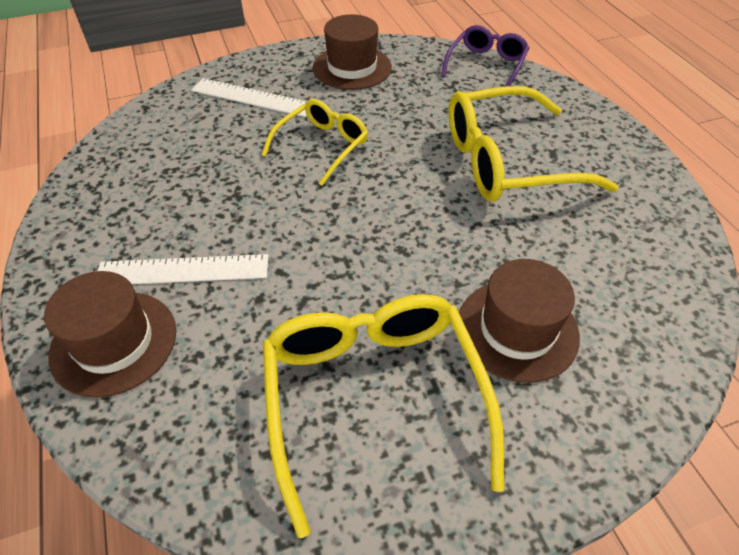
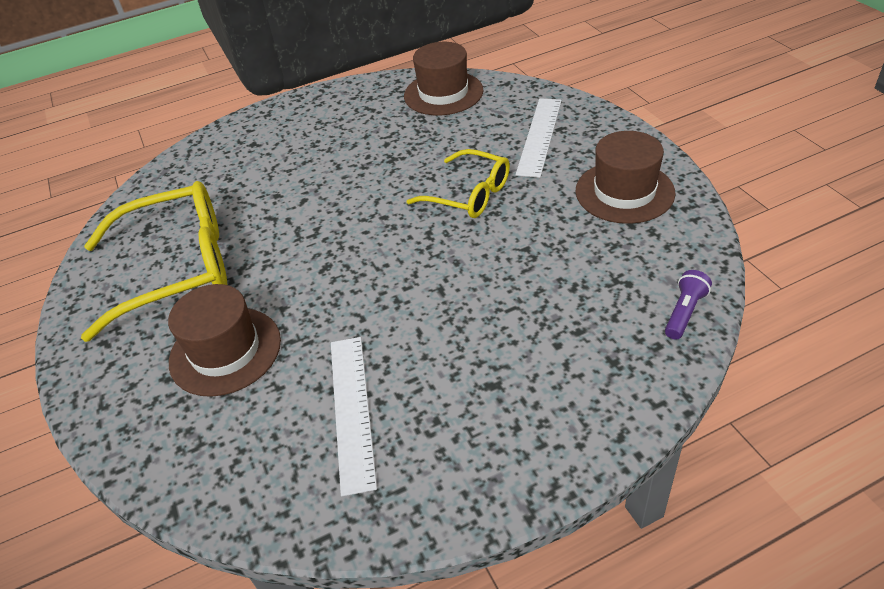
camera: 90 degrees right, 5 degrees down
brown hat [44,271,176,398] -> brown hat moved to [404,42,483,115]
white ruler [98,254,268,284] -> white ruler moved to [331,337,377,496]
purple glasses [441,25,529,87] -> purple flashlight [665,270,712,340]
yellow glasses [449,86,619,202] -> none

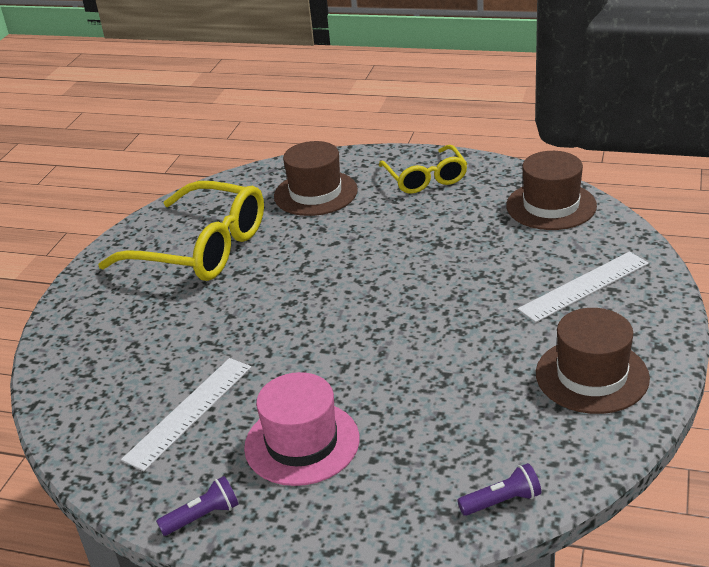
camera: 40 degrees right, 10 degrees down
brown hat [168,284,281,397] -> brown hat moved to [274,141,358,216]
yellow glasses [406,149,510,218] -> yellow glasses moved to [379,145,468,194]
none -> purple flashlight [156,476,239,536]
none -> pink hat [244,372,360,486]

